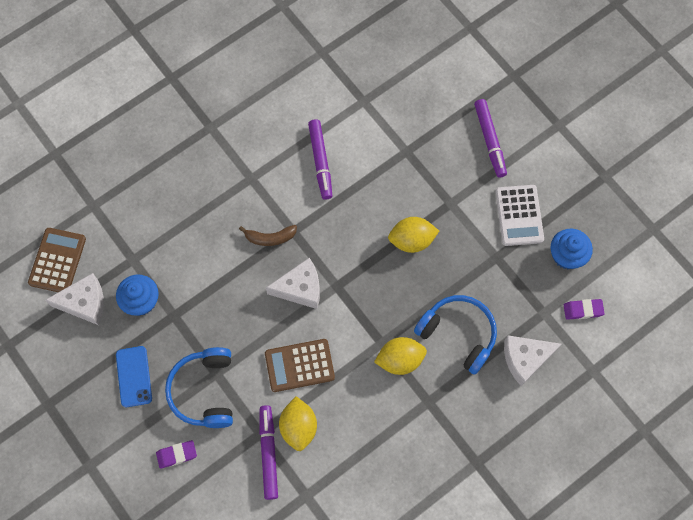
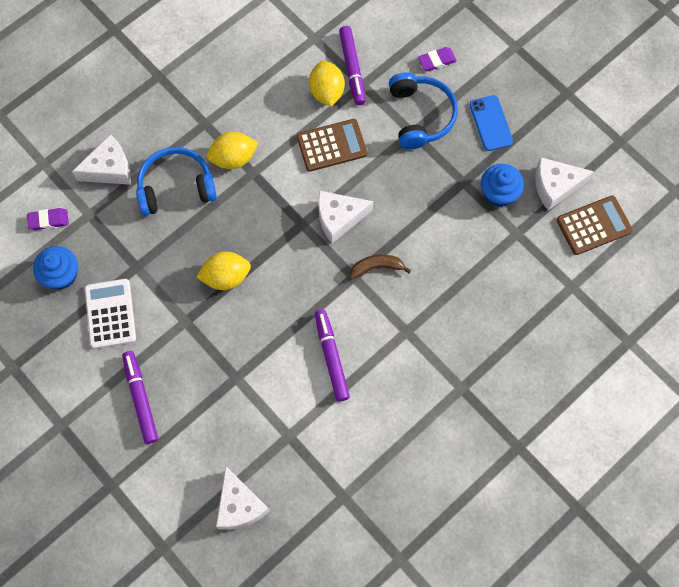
camera: 175 degrees right, 0 degrees up
brown calculator [28,228,86,292] -> brown calculator turned 120 degrees counterclockwise [557,196,633,255]
blue headphones [414,295,497,375] -> blue headphones turned 135 degrees clockwise [136,147,217,216]
none -> white cheese [216,467,270,530]

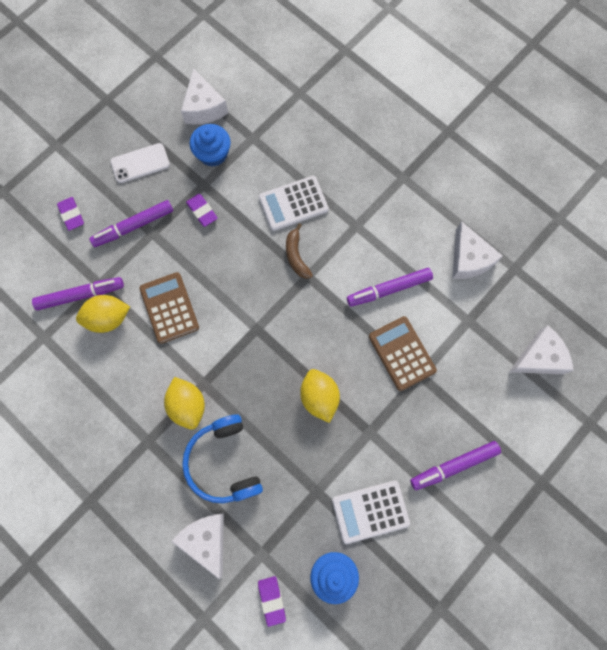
camera: 95 degrees left, 5 degrees up
white cheese [318,191,373,243] -> white cheese moved to [452,221,503,279]
blue headphones [389,72,458,150] -> purple marker [89,200,173,247]
blue phone [470,95,513,151] -> white phone [110,143,170,183]
brown calculator [557,196,633,255] -> brown calculator moved to [369,316,437,391]
none -> purple eraser [186,194,218,227]
none -> white calculator [259,176,329,231]

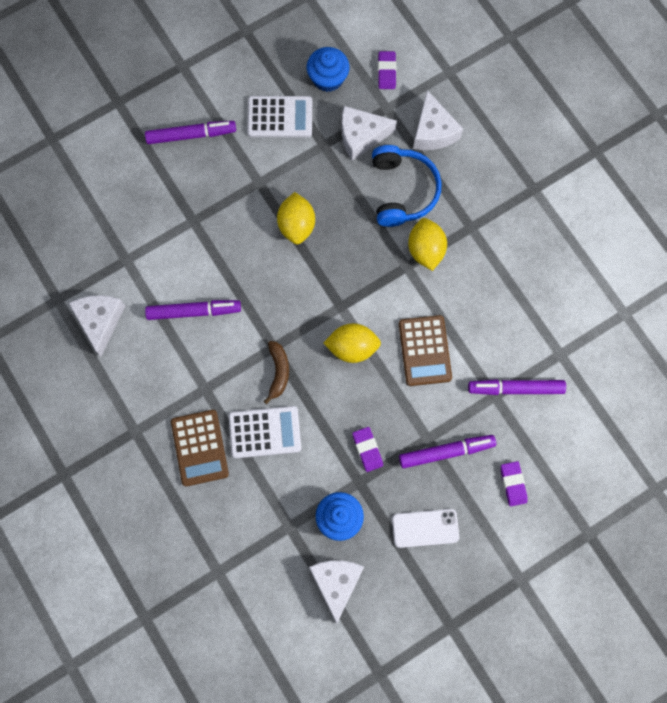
camera: 165 degrees left, 0 degrees up
yellow lemon [76,295,130,333] -> yellow lemon moved to [324,323,381,363]
brown calculator [369,316,437,391] -> brown calculator moved to [171,410,229,487]
white cheese [509,325,574,374] -> white cheese moved to [342,106,397,161]

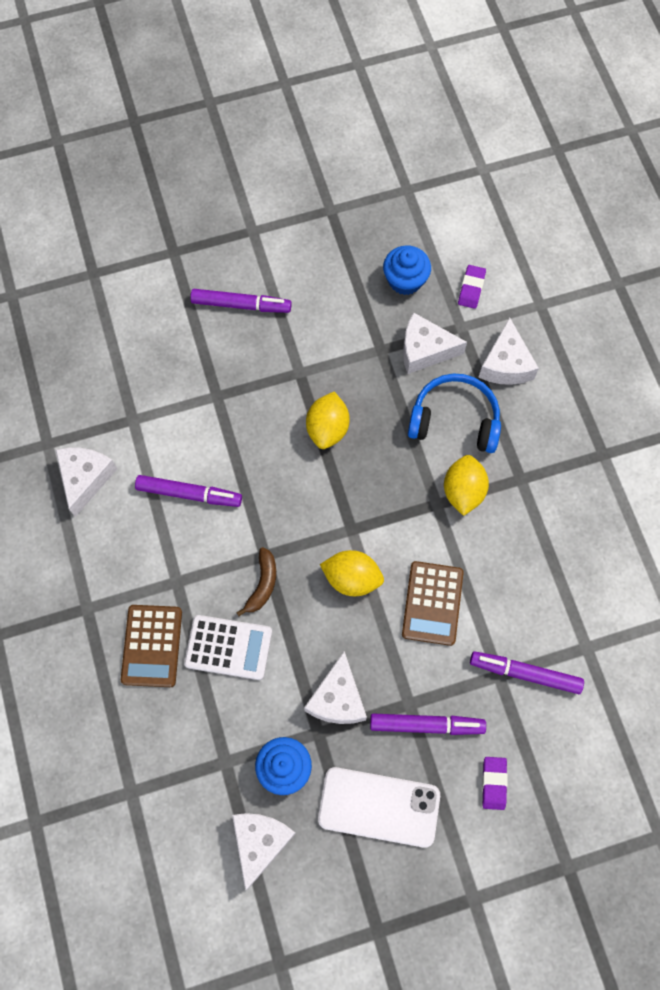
camera: 15 degrees right, 5 degrees down
white calculator [247,96,312,137] -> none
purple eraser [352,427,383,472] -> white cheese [304,651,367,724]
blue headphones [372,145,442,227] -> blue headphones turned 90 degrees counterclockwise [408,373,501,453]
white phone [392,509,459,548] -> white phone [318,767,440,848], size x1.52

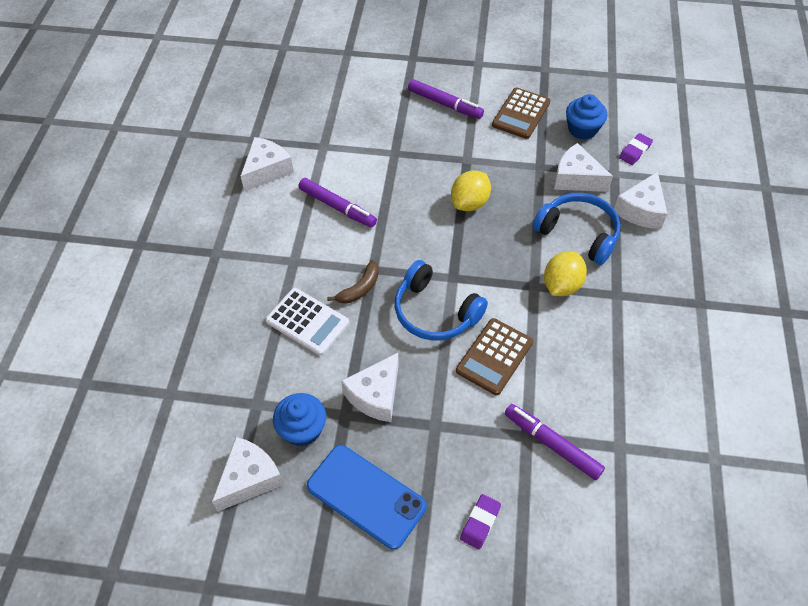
camera: 25 degrees right, 15 degrees down
brown calculator [121,605,182,687] -> brown calculator moved to [492,87,551,139]
white phone [318,767,440,848] -> blue phone [307,445,427,550]
yellow lemon [320,550,384,596] -> blue headphones [395,260,488,340]
purple marker [370,713,486,735] -> none

